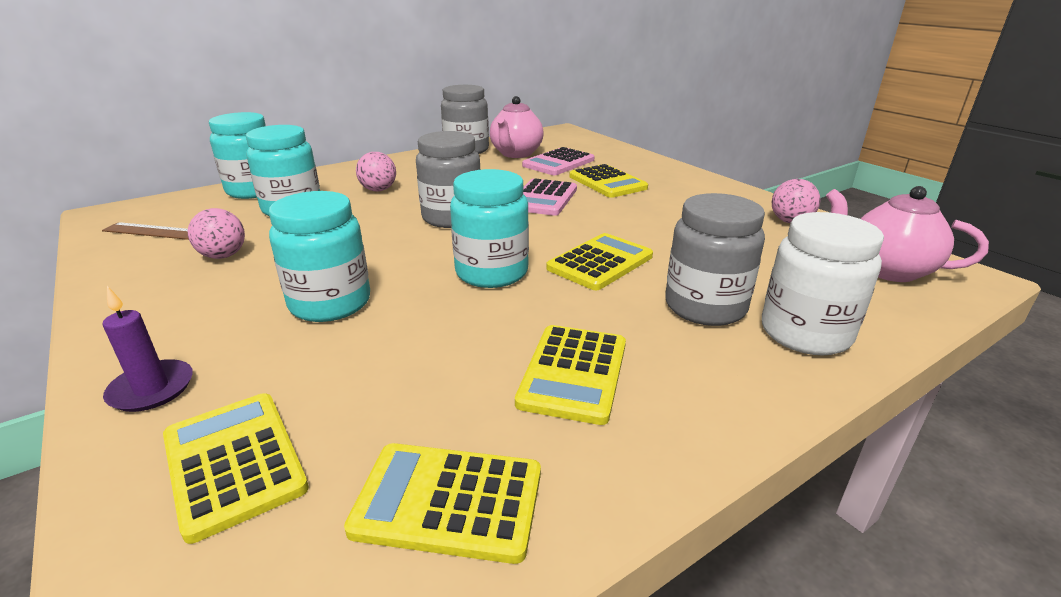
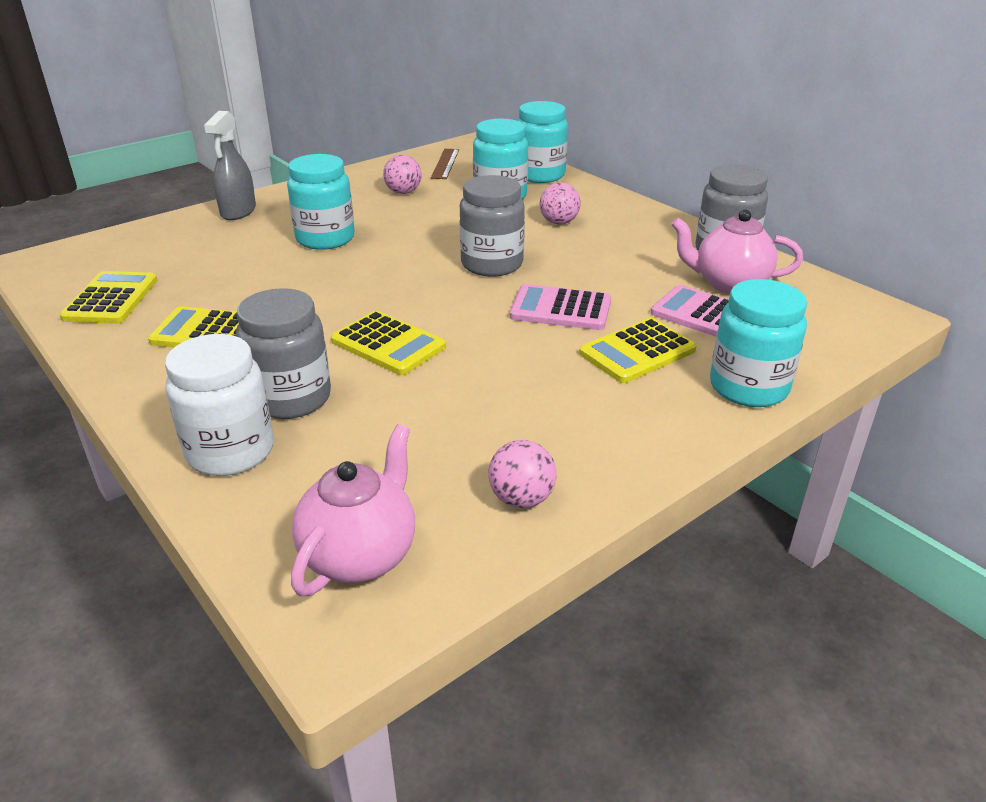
camera: 85 degrees right, 5 degrees up
purple candle [102,286,193,412] -> grey spray bottle [204,111,256,220]
yellow calculator [163,393,309,544] -> none
turquoise jar [450,169,529,288] -> turquoise jar moved to [710,279,807,407]

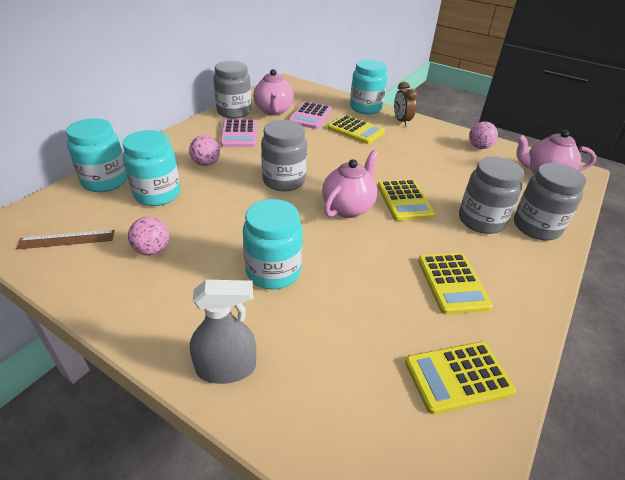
camera: 110 degrees left, 5 degrees up
white jar [165,334,274,476] -> grey jar [514,163,586,240]
yellow calculator [331,311,446,375] -> yellow calculator turned 150 degrees clockwise [378,179,435,221]
pink calculator [510,284,611,330] -> pink calculator moved to [220,119,257,147]
none -> pink teapot [322,150,378,218]
none -> brown clock [394,81,418,126]

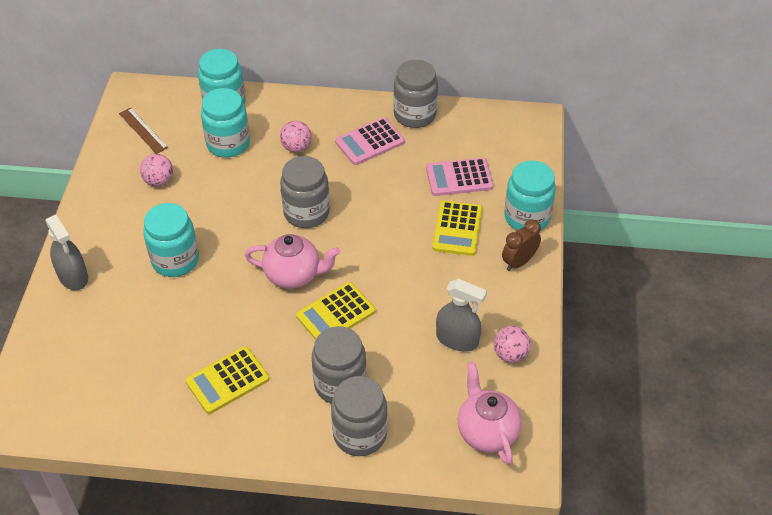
camera: 65 degrees right, 10 degrees up
pink teapot [253,69,294,116] -> none
yellow calculator [405,342,516,414] -> none
none -> grey spray bottle [436,279,487,351]

